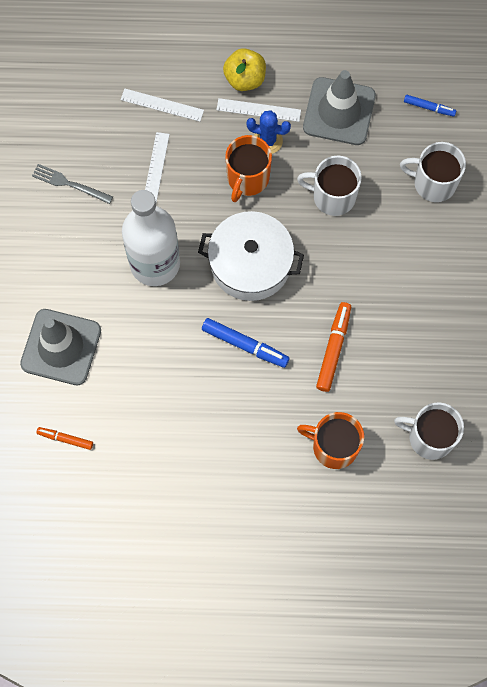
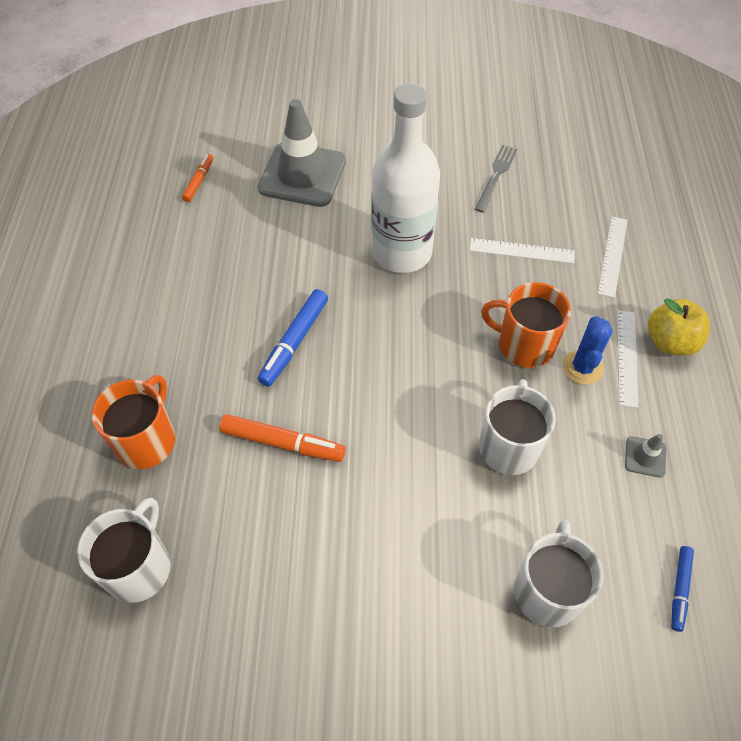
camera: 90 degrees right, 15 degrees down
white pot [198,211,304,301] -> none
grey traffic cone [303,70,376,145] -> grey traffic cone [625,434,666,478], size x0.41

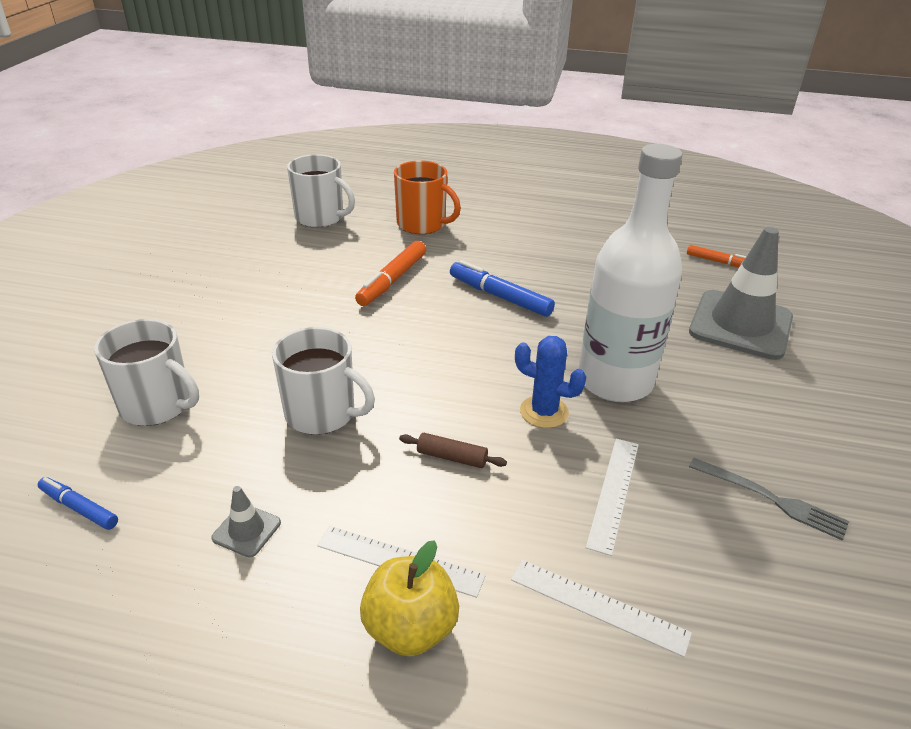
camera: 100 degrees right, 20 degrees down
orange mug [481,282,571,368] -> brown rolling pin [399,433,507,468]
blue cactus [563,316,613,385] -> blue cactus moved to [515,336,586,428]

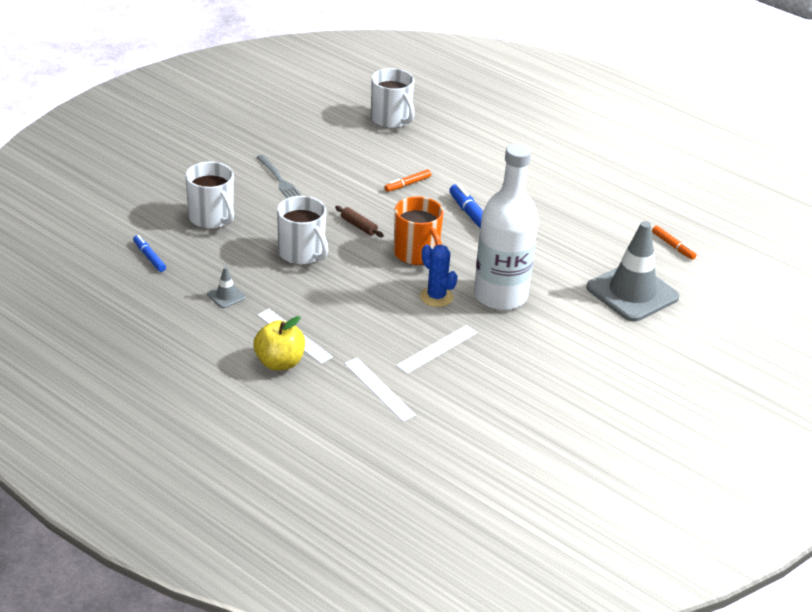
camera: 25 degrees right, 0 degrees up
orange marker [355,241,426,306] -> orange marker [384,169,431,192], size x0.61
orange mug [394,161,461,234] -> orange mug moved to [394,196,443,265]
brown rolling pin [399,433,507,468] -> brown rolling pin moved to [335,206,384,237]
grey fork [689,458,849,541] -> grey fork moved to [257,155,302,198]

